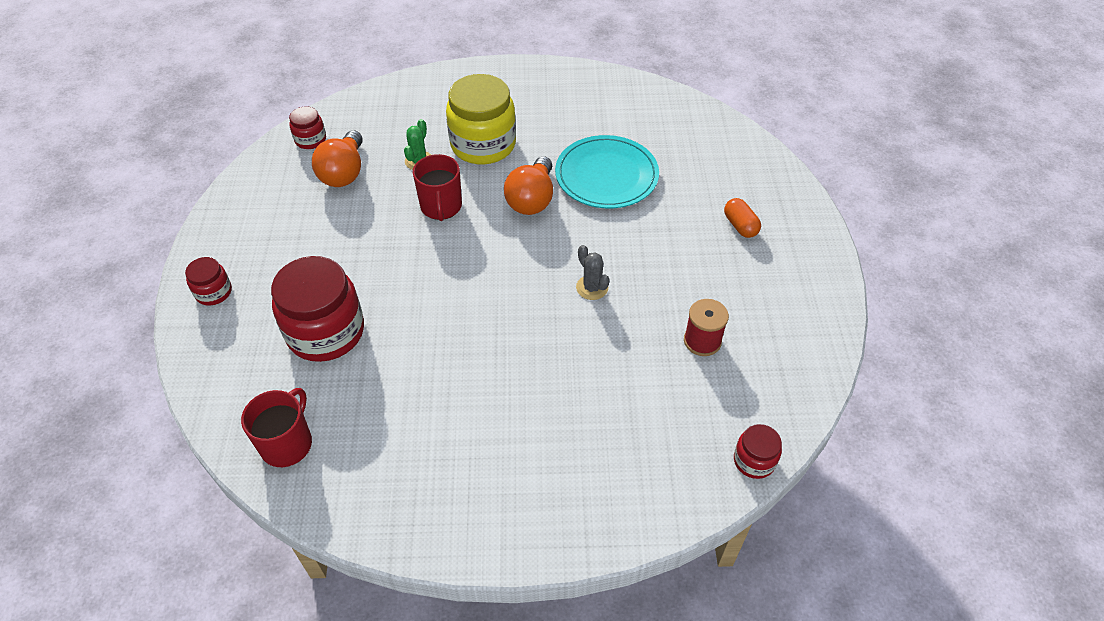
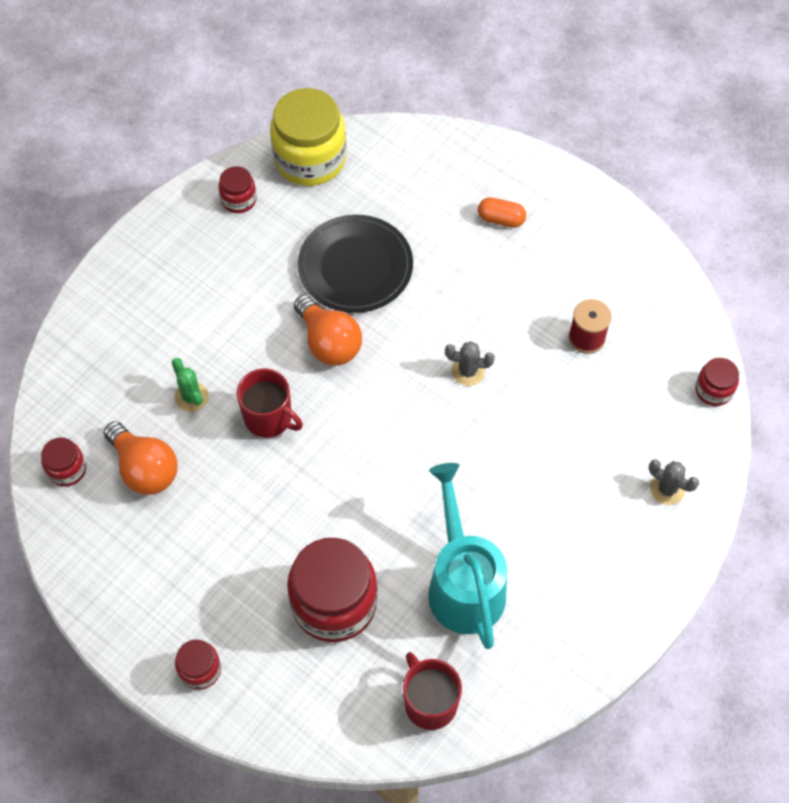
camera: 50 degrees left, 10 degrees up
yellow jar [446,74,516,164] -> yellow jar moved to [270,88,346,186]
turquoise plate [555,135,659,208] -> black plate [298,215,413,313]
none -> red jar [219,166,257,213]
none -> turquoise watering can [428,463,507,649]
none -> grey cactus [649,459,699,505]

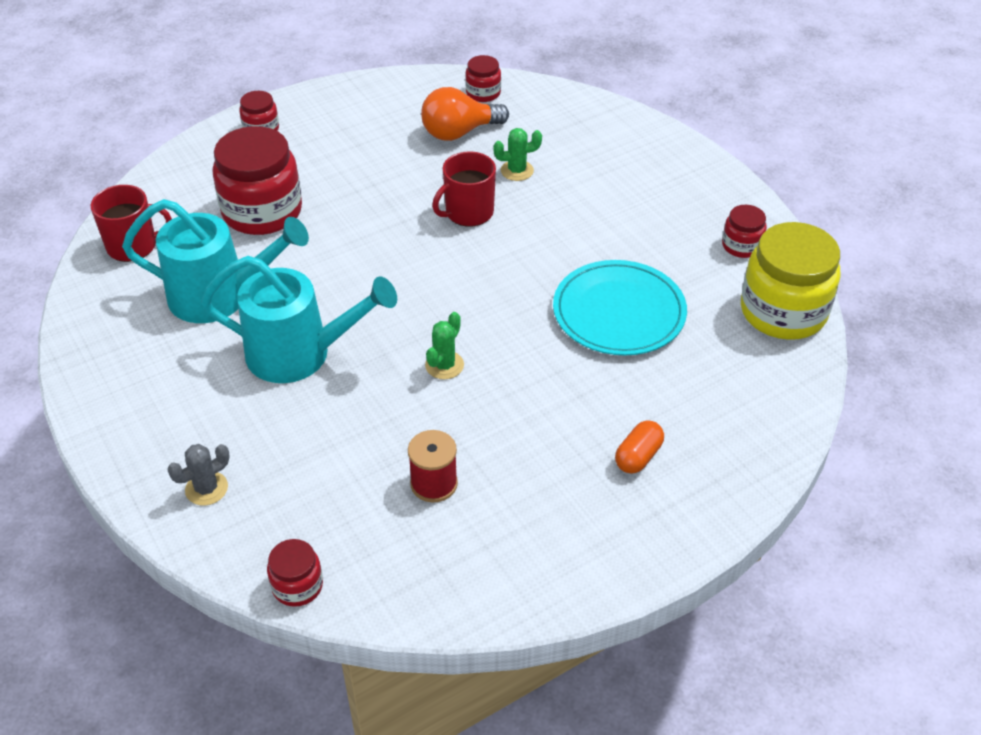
camera: 110 degrees right, 15 degrees down
orange light bulb [294,295,362,366] -> none
black plate [298,215,413,313] -> turquoise plate [553,260,687,356]
grey cactus [445,341,495,386] -> green cactus [425,312,464,379]
none -> turquoise watering can [201,256,397,383]

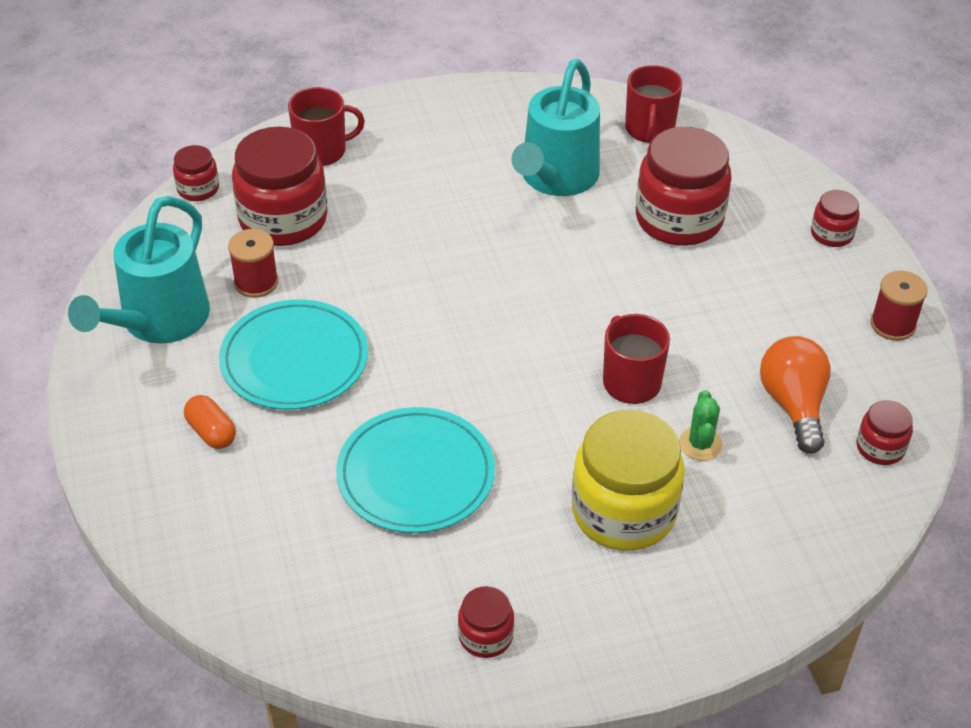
camera: 105 degrees right, 0 degrees up
grey cactus [168,444,230,506] -> red mug [288,87,365,166]
turquoise watering can [201,256,397,383] -> turquoise watering can moved to [68,196,210,343]
green cactus [425,312,464,379] -> none
yellow jar [741,222,841,340] -> yellow jar moved to [572,410,685,551]
none -> turquoise plate [219,299,368,410]
none -> red jar [232,127,328,246]
none -> red spool [870,271,928,341]

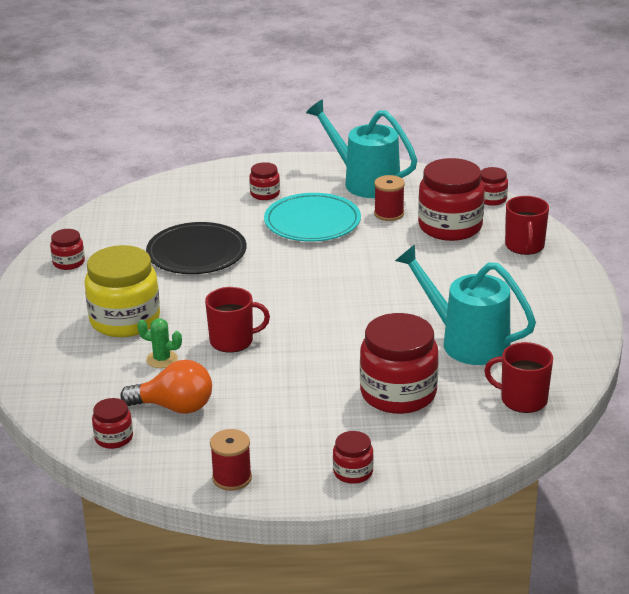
camera: 105 degrees right, 15 degrees down
orange capsule [184,395,236,449] -> red jar [249,162,280,200]
turquoise plate [336,407,495,533] -> black plate [146,222,246,274]

